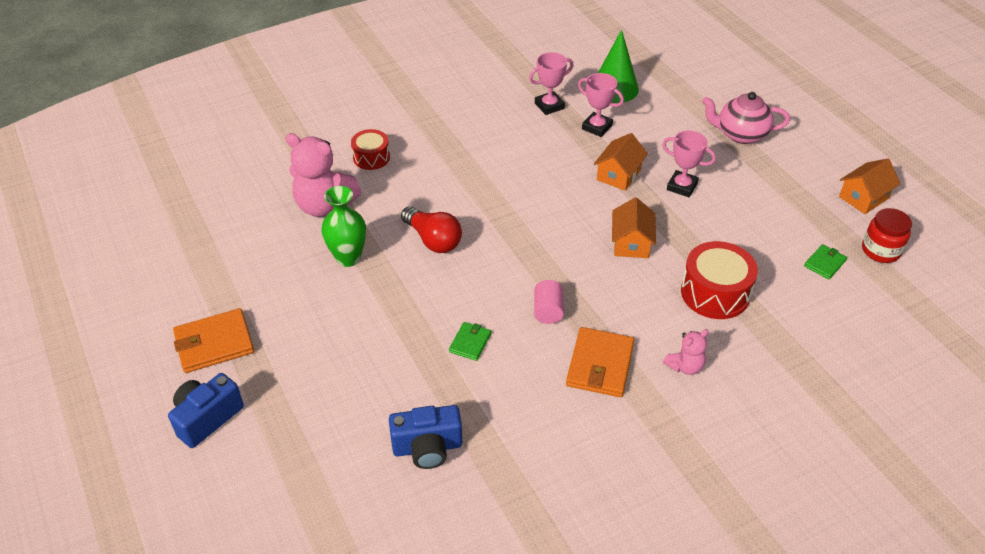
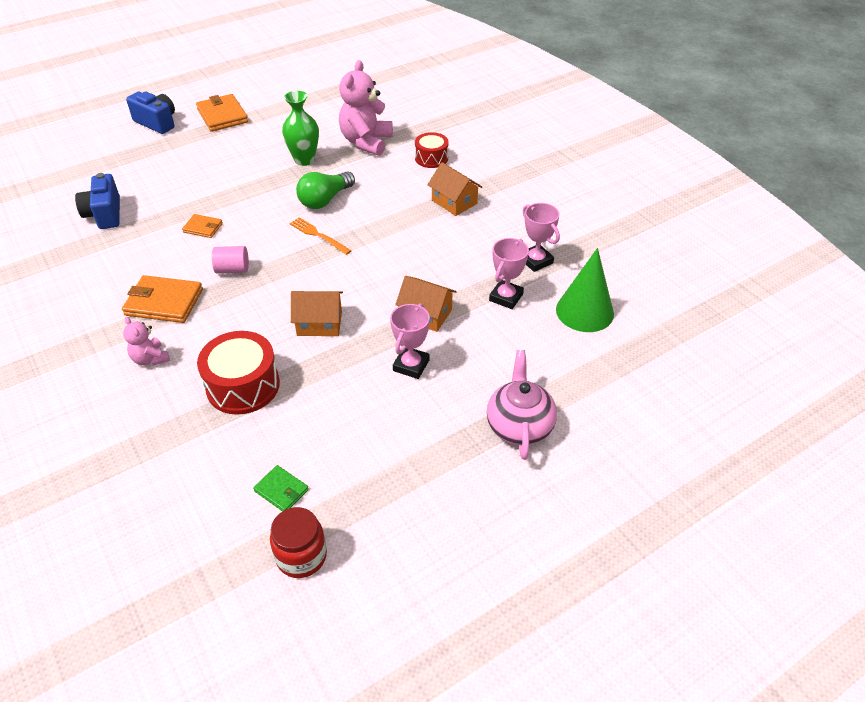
camera: 85 degrees right, 0 degrees up
red light bulb [401,207,462,253] -> green light bulb [296,171,355,209]
green wallet [449,322,491,361] -> orange wallet [182,214,223,238]
orange house [839,158,900,214] -> orange house moved to [427,162,482,216]
none -> orange fork [290,217,352,255]

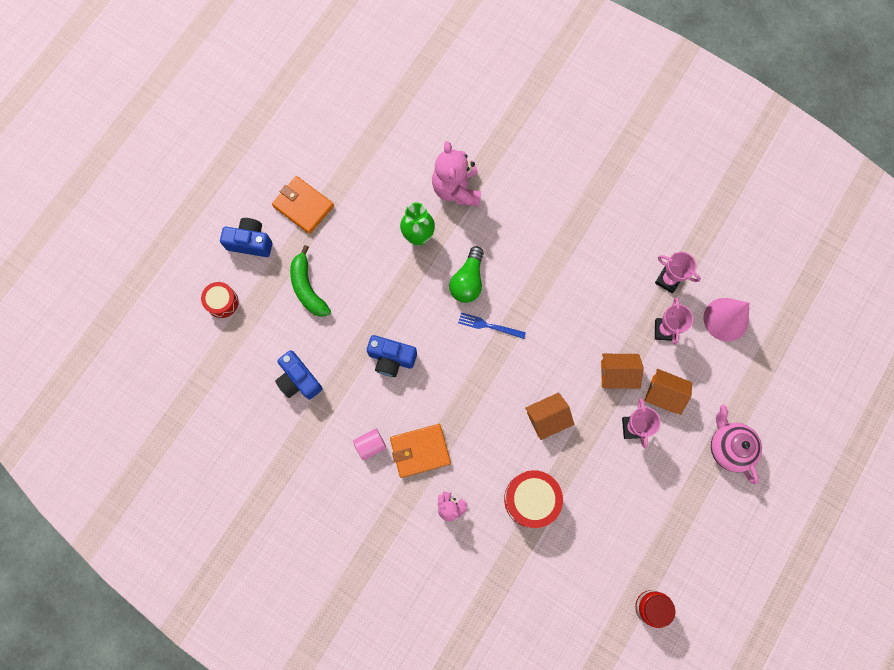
camera: 25 degrees left, 30 degrees up
orange wallet [182,214,223,238] -> blue camera [367,335,417,377]
pink cylinder [212,246,249,274] -> pink cylinder moved to [353,429,386,461]
green wallet [253,465,309,511] -> none
orange fork [290,217,352,255] -> blue fork [458,312,526,339]
red drum [415,132,449,168] -> red drum moved to [201,282,239,318]
orange house [427,162,482,216] -> orange house moved to [644,369,692,415]
green cone [556,248,614,332] -> pink cone [703,298,749,341]
none -> green banana [290,245,331,317]

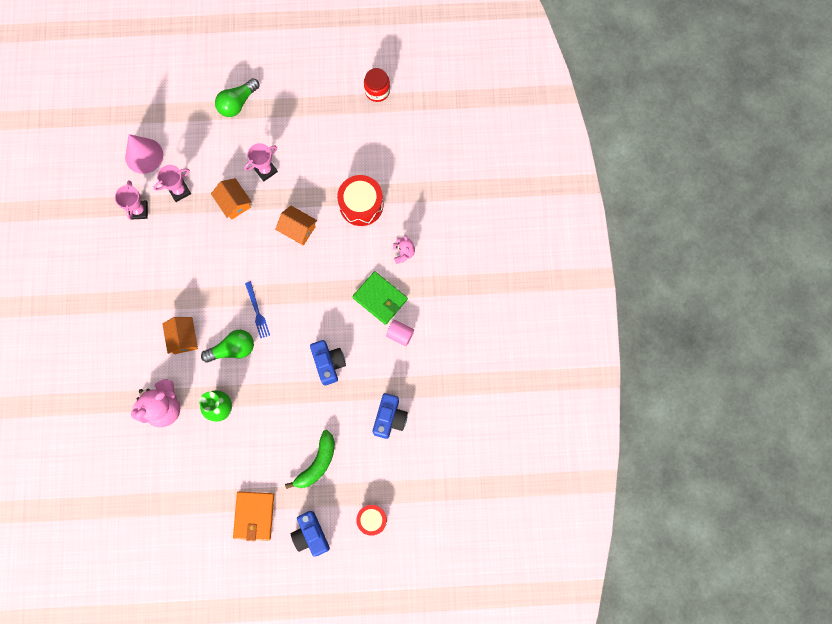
camera: 125 degrees left, 0 degrees up
orange wallet [390,424,451,478] -> green wallet [352,271,408,325]
orange house [644,369,692,415] -> orange house moved to [162,317,198,354]
pink teapot [711,405,762,485] -> green light bulb [215,78,259,117]

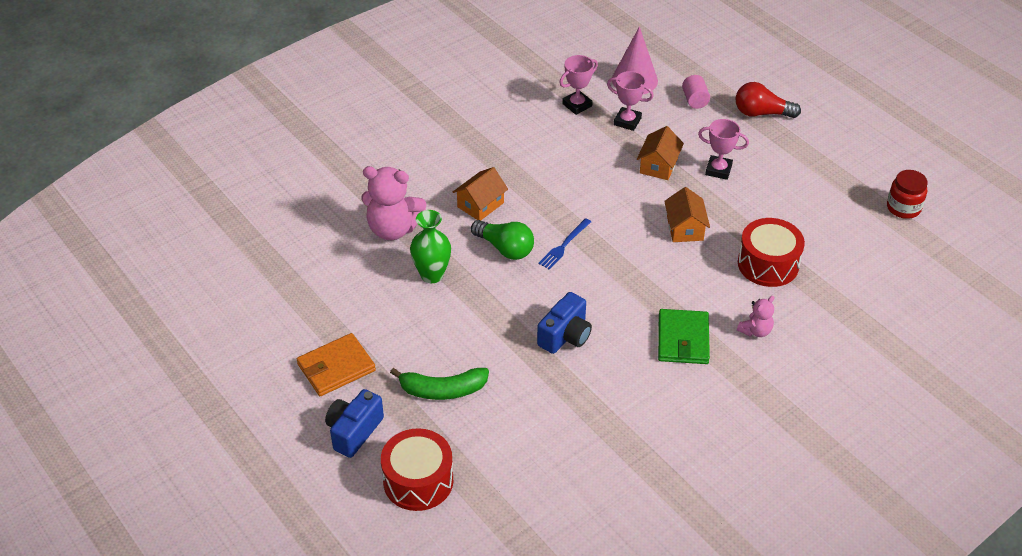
camera: 55 degrees right, 30 degrees down
green light bulb [215,78,259,117] -> red light bulb [735,82,801,118]
red drum [356,505,387,536] -> red drum [381,428,453,511], size x1.61
blue camera [373,393,408,439] -> none
pink cylinder [386,320,414,346] -> pink cylinder moved to [682,75,710,109]

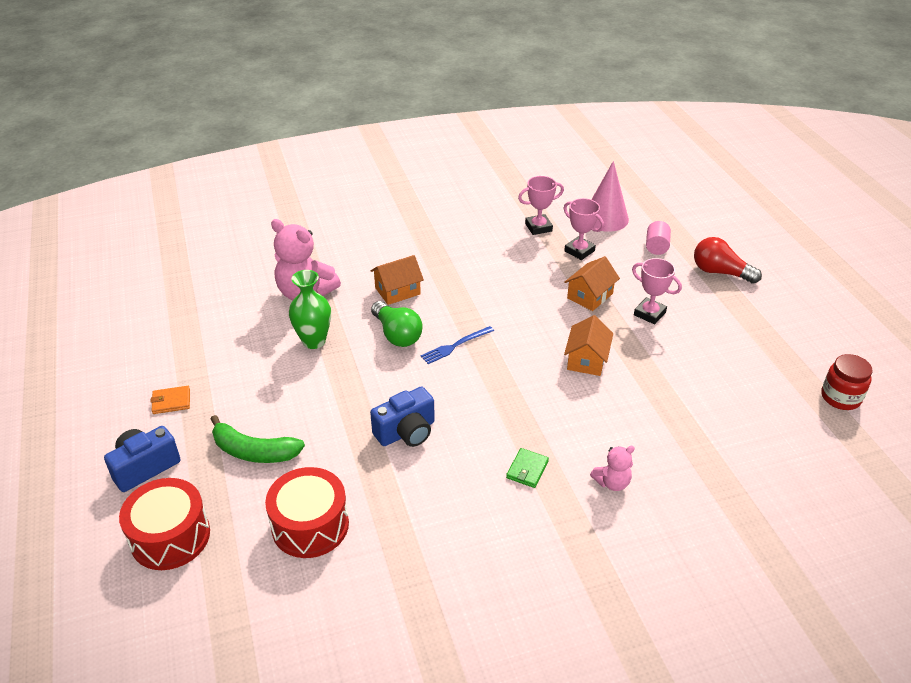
camera: 20 degrees right, 5 degrees down
orange wallet [297,333,376,396] -> orange wallet [151,386,190,414], size x0.55
green wallet [658,309,710,364] -> green wallet [506,448,549,488], size x0.55
red drum [738,218,805,287] -> red drum moved to [265,467,349,558]

